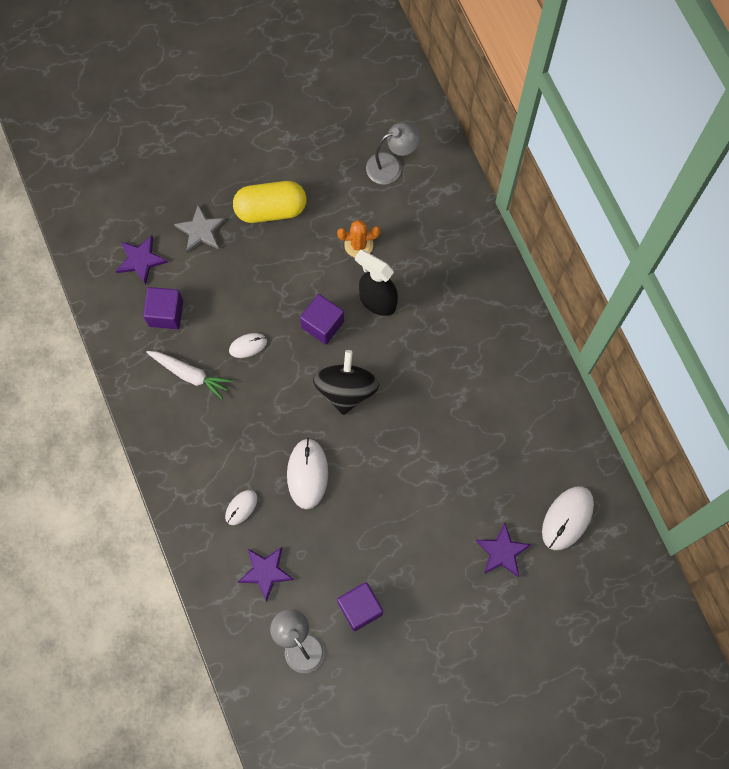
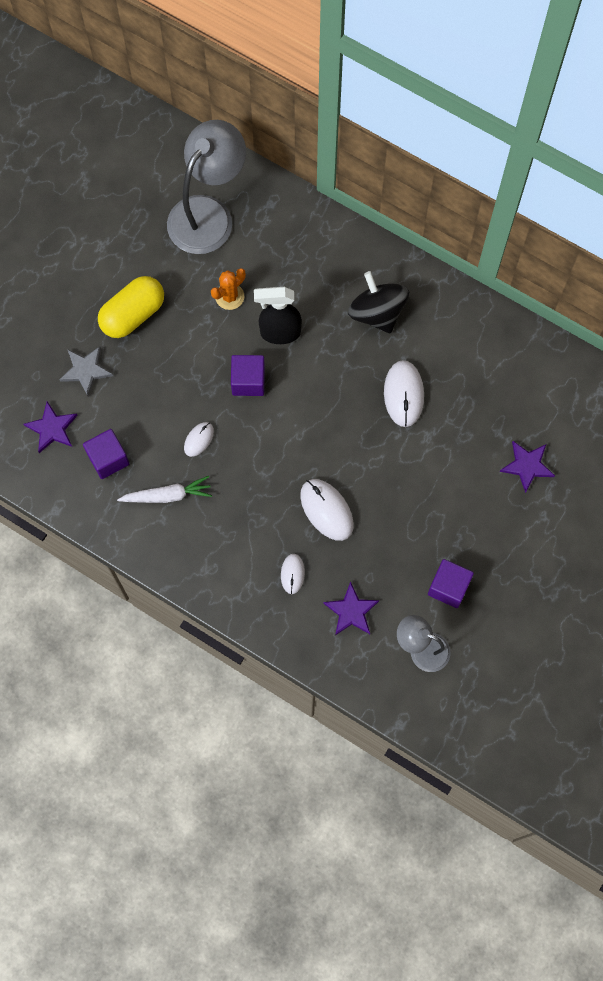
camera: 35 degrees left, 0 degrees up
black spinning top [313,350,379,415] -> black spinning top moved to [348,271,409,333]
grey lamp [366,122,420,184] -> grey lamp [167,120,246,254], size x1.80
white mouse [542,486,594,550] -> white mouse moved to [384,360,424,427]

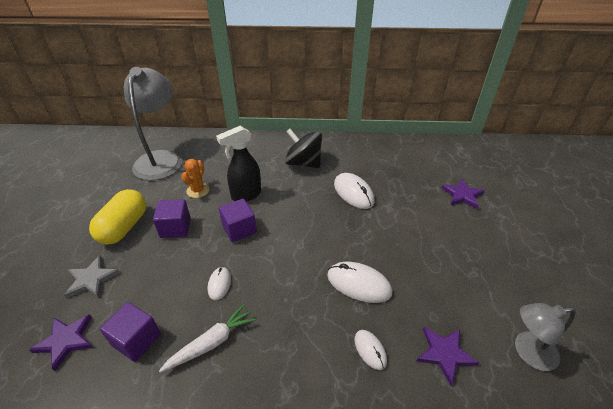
camera: 30 degrees left, 30 degrees down
purple cube [428,559,474,608] -> purple cube moved to [153,199,191,238]

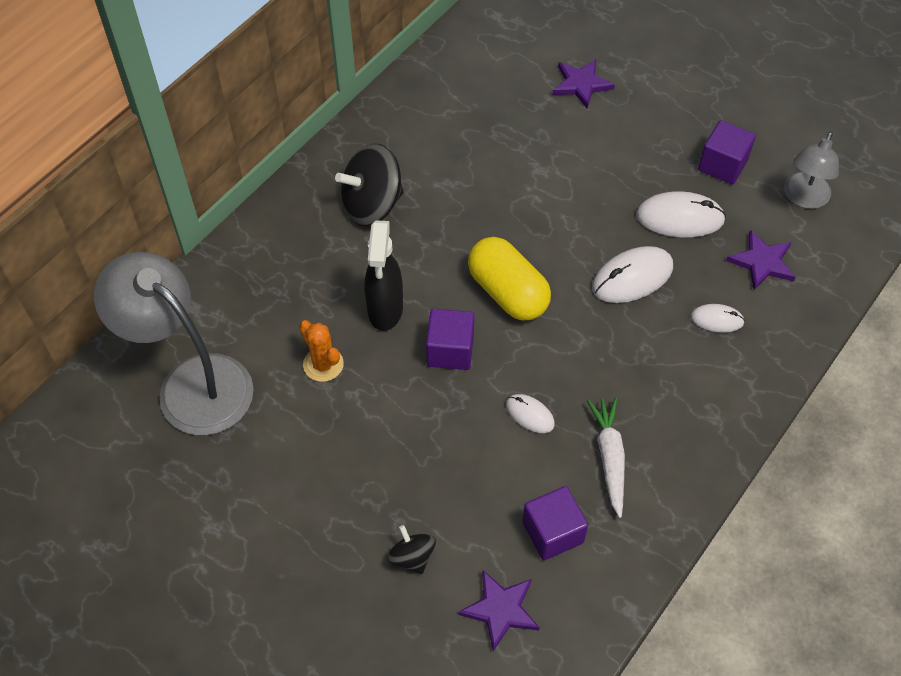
camera: 55 degrees left, 15 degrees up
grey star [64,255,120,298] -> black spinning top [387,525,436,574]
yellow capsule [89,189,146,244] -> yellow capsule moved to [468,237,551,320]
purple cube [153,199,191,238] -> purple cube moved to [698,120,756,185]
white mouse [334,173,375,209] -> white mouse moved to [636,191,726,238]

